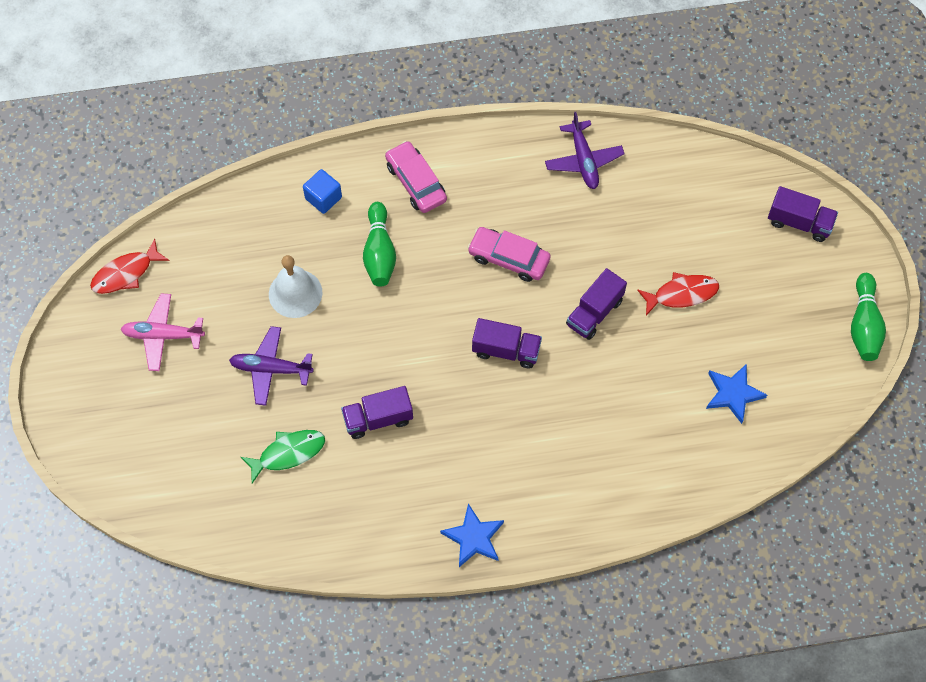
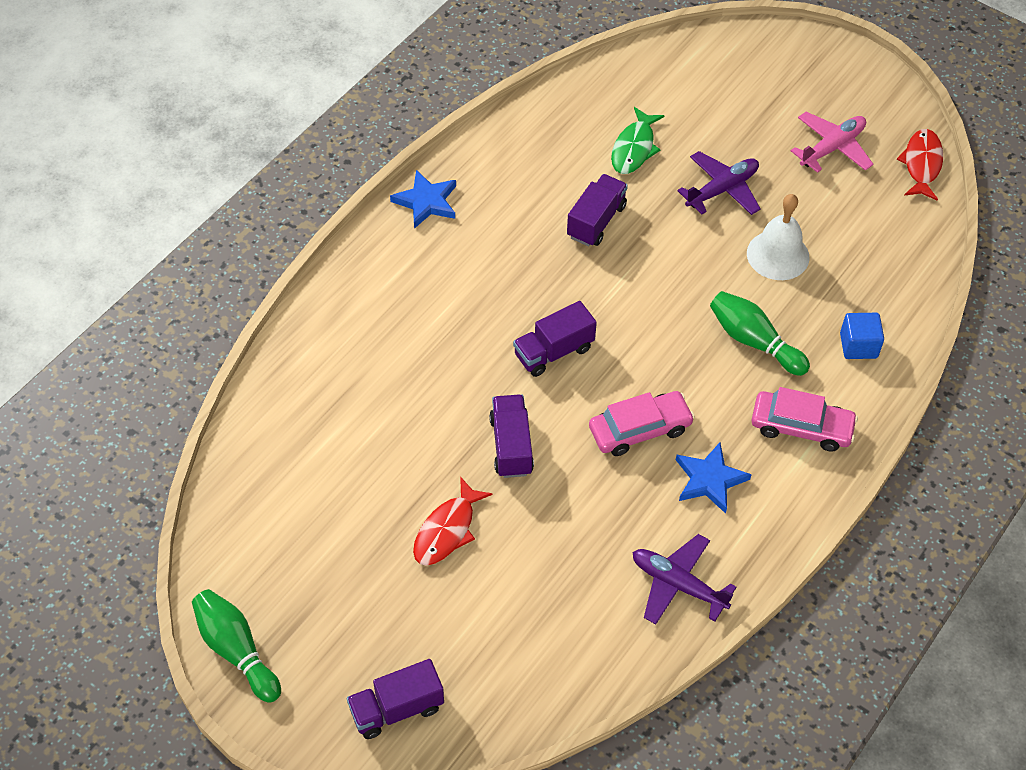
camera: 135 degrees right, 10 degrees down
blue star [706,364,767,424] -> blue star moved to [676,442,752,514]

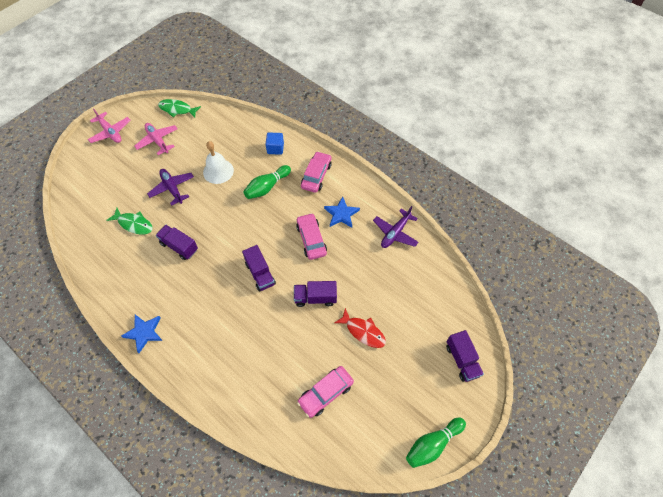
camera: 85 degrees left, 5 degrees up
red fish [897,129,943,201] -> green fish [158,99,201,118]
none -> pink plane [88,108,131,143]
none -> pink car [297,366,354,418]

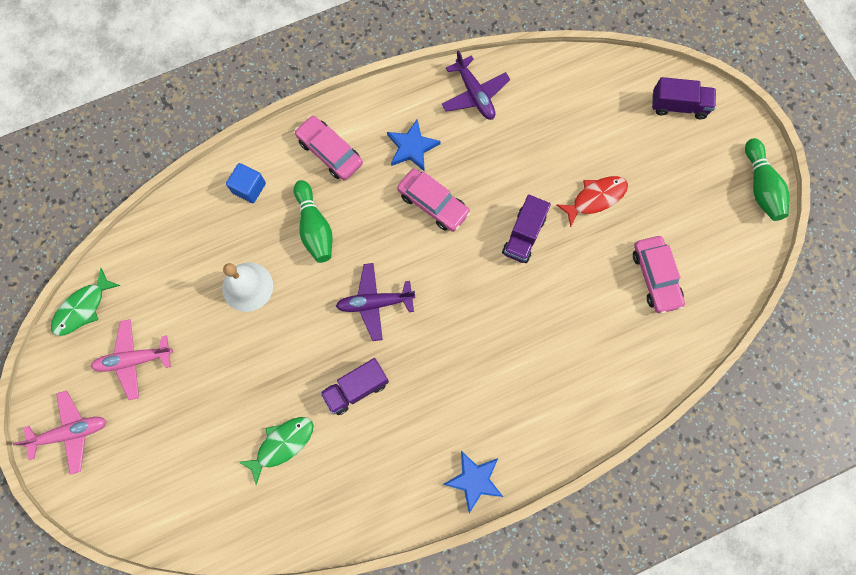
camera: 65 degrees left, 15 degrees up
purple plane [147,169,194,206] -> purple plane moved to [336,263,415,341]
purple truck [242,245,276,291] -> none
pink car [296,213,327,260] -> pink car turned 150 degrees counterclockwise [397,168,471,232]

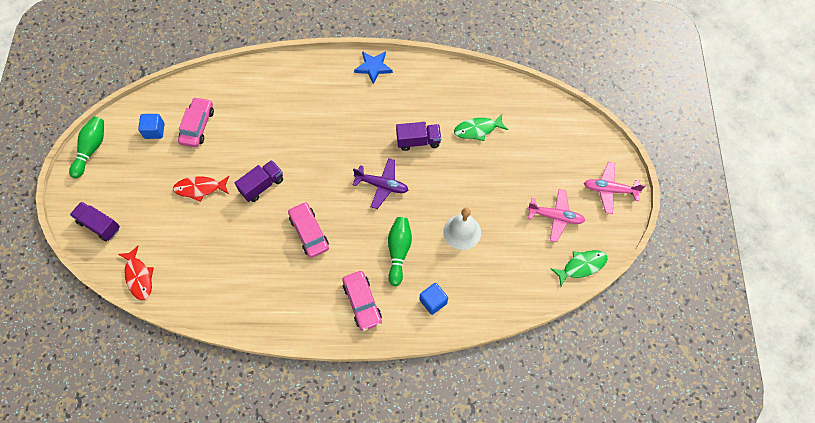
camera: 155 degrees left, 10 degrees down
blue star [387,119,441,172] -> none
purple plane [442,50,510,120] -> none
none -> red fish [118,246,154,300]
none -> blue cube [138,114,165,139]

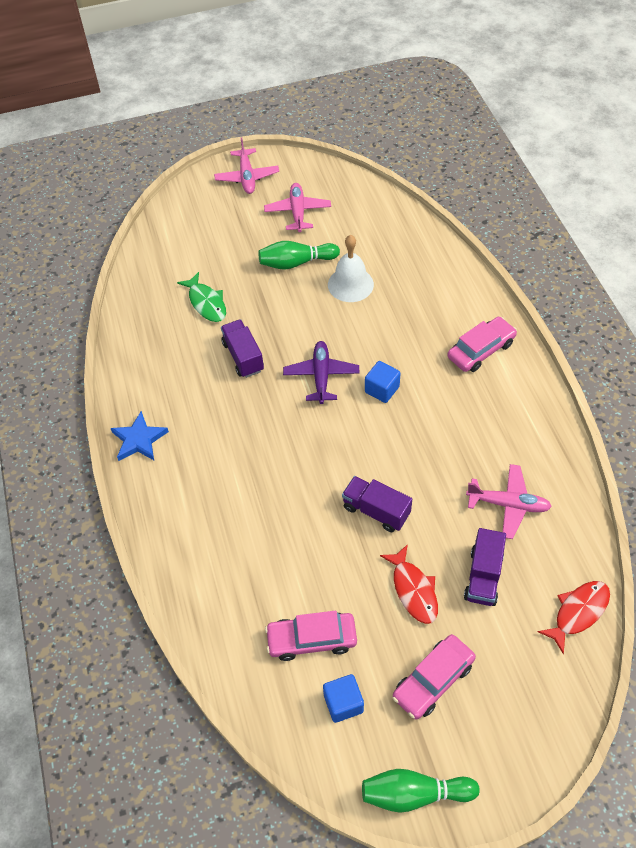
camera: 105 degrees left, 10 degrees down
purple truck [70,202,120,241] -> purple truck moved to [464,528,506,606]
pink car [288,202,329,258] -> pink car moved to [393,634,476,720]
green bowling pin [388,217,412,286] -> green bowling pin moved to [259,241,340,270]
blue cube [420,283,448,315] -> blue cube moved to [365,361,401,403]
green fish [551,250,608,286] -> none
none -> pink plane [466,464,552,539]

